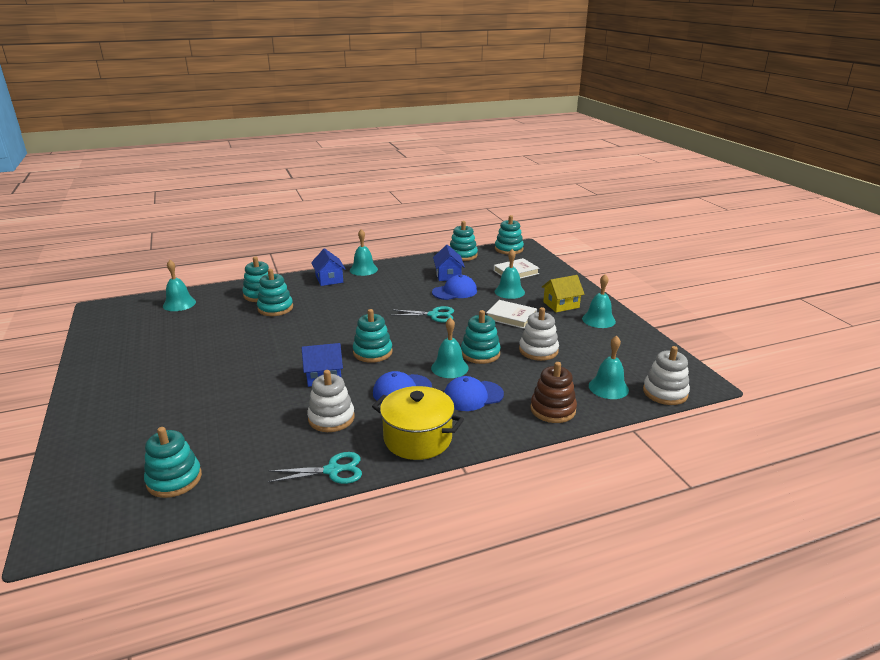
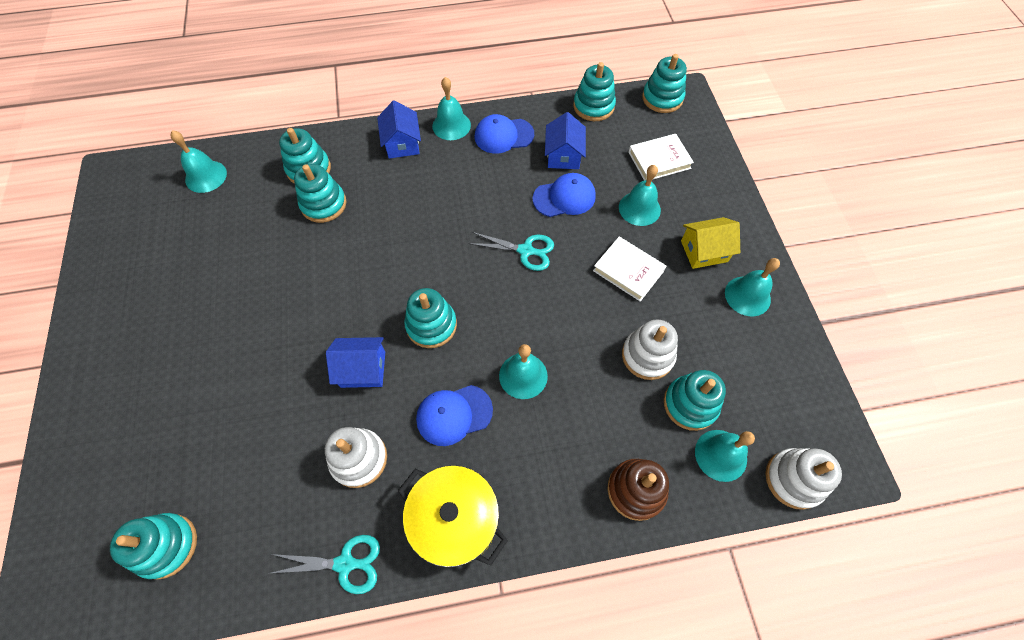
camera: 10 degrees right, 35 degrees up
blue cap [444,376,504,411] -> blue cap moved to [475,114,534,153]
turquoise stacking toy [461,310,501,364] -> turquoise stacking toy moved to [664,370,726,431]

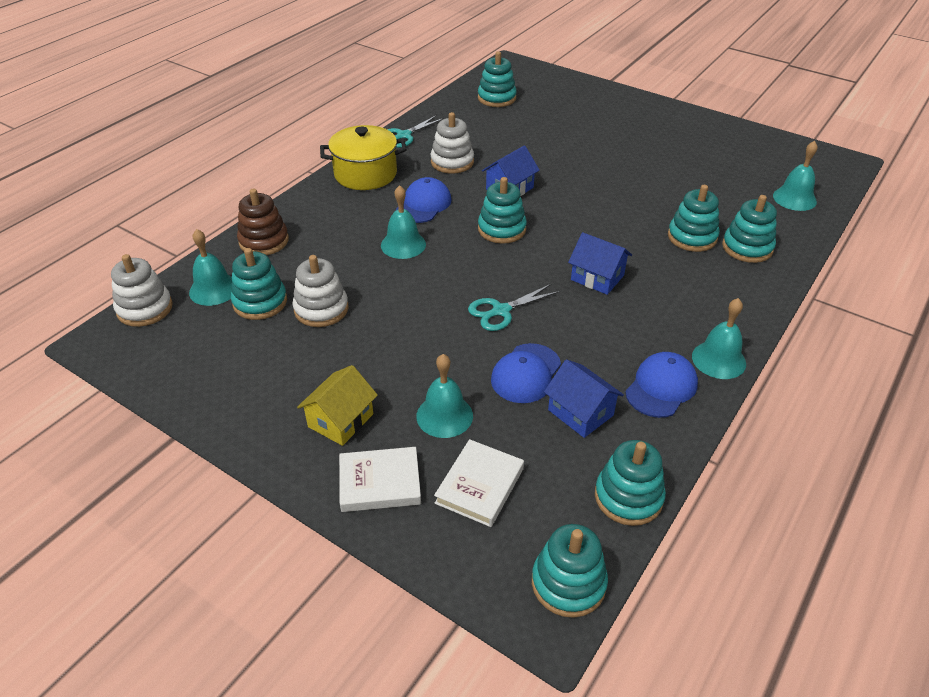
camera: 135 degrees right, 20 degrees down
blue house [377,100,421,159] -> blue house moved to [568,232,632,295]
white book [593,237,666,302] -> white book moved to [339,447,421,512]
turquoise bell [725,258,780,316] -> none

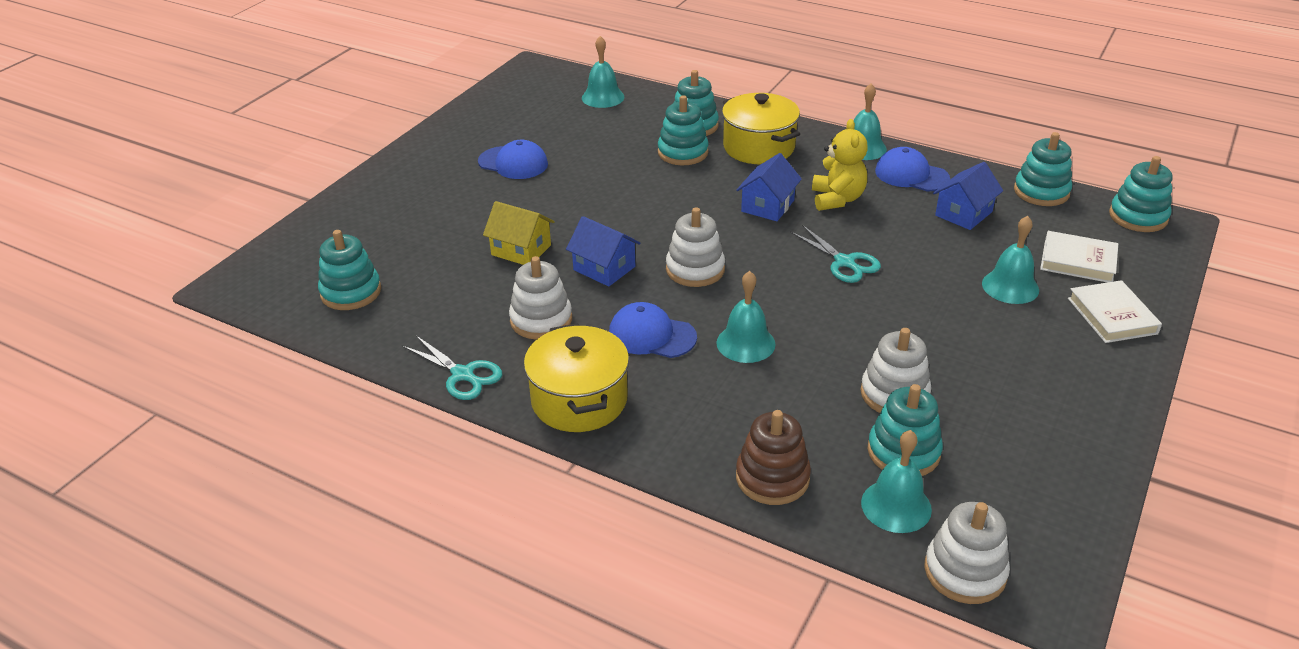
camera: 95 degrees left, 5 degrees down
yellow house [297,365,378,446] -> yellow house moved to [483,201,555,265]
turquoise stacking toy [478,177,527,244] -> white stacking toy [666,207,725,287]
blue cap [491,343,561,403] -> blue cap moved to [478,140,548,179]
none -> yellow pot [722,93,800,164]
none -> yellow teddy bear [812,119,868,211]

